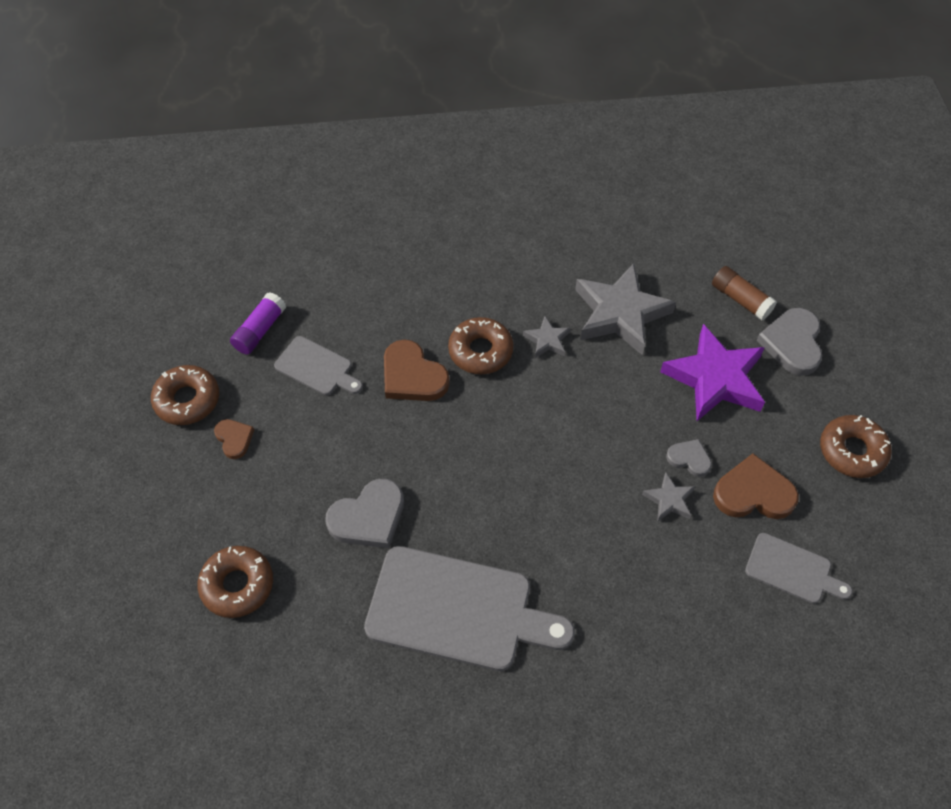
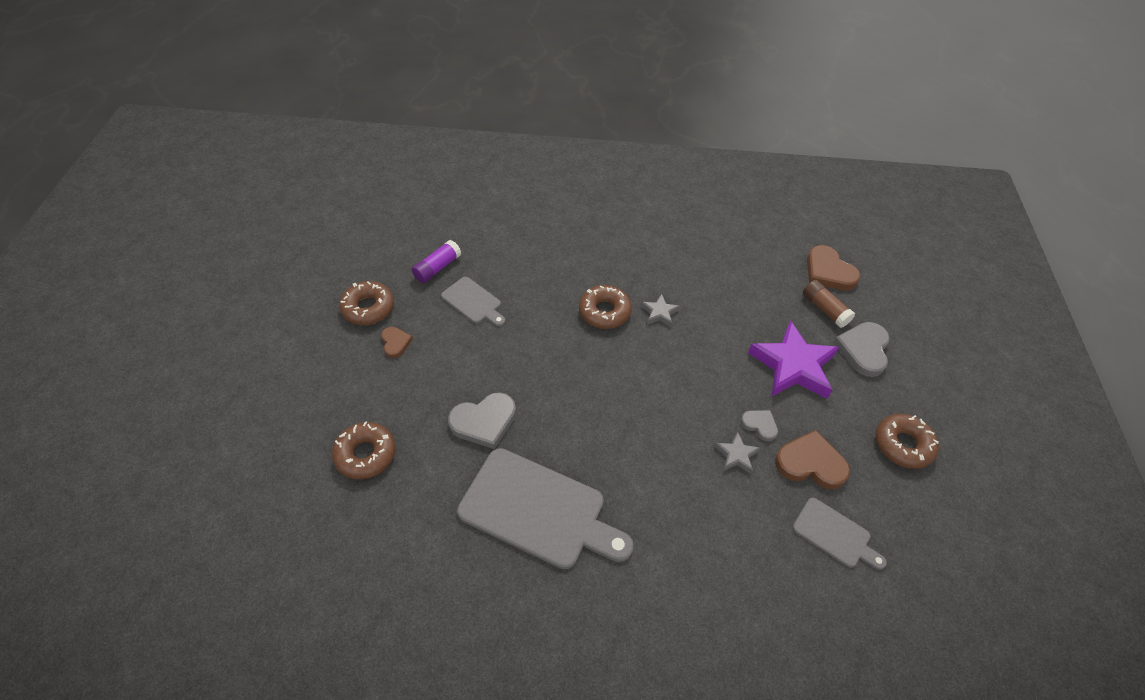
camera: 10 degrees right, 5 degrees down
brown heart [384,340,450,401] -> brown heart moved to [807,245,861,290]
grey star [575,263,676,355] -> none

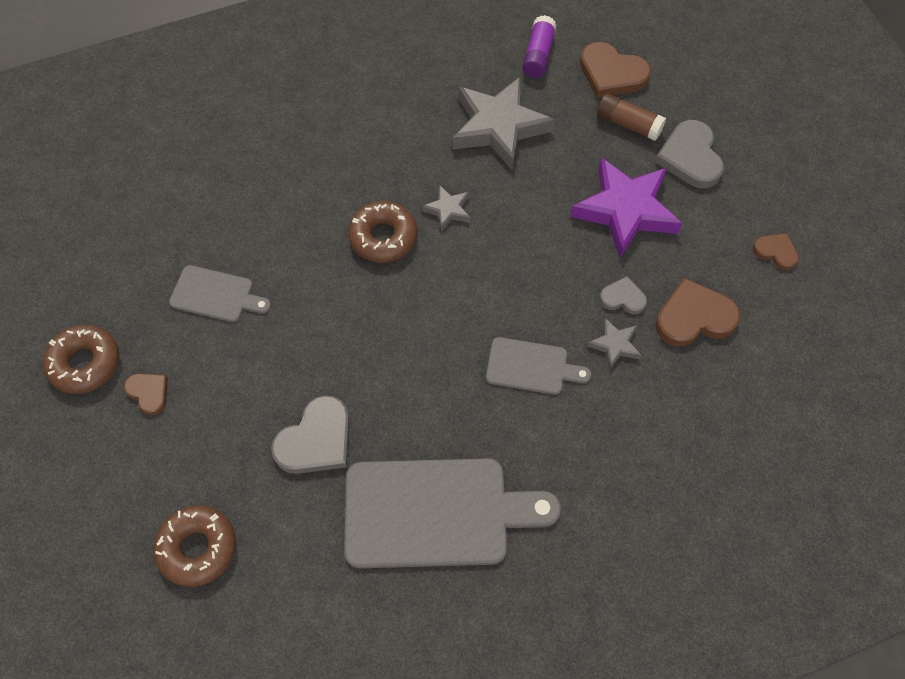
camera: 25 degrees left, 10 degrees up
purple glue stick [412,240,461,283] -> purple glue stick moved to [522,15,556,78]
grey cutting board [793,498,887,570] -> grey cutting board moved to [486,337,591,395]
brown donut [875,414,939,469] -> brown heart [753,233,799,270]
none -> grey star [452,77,555,170]

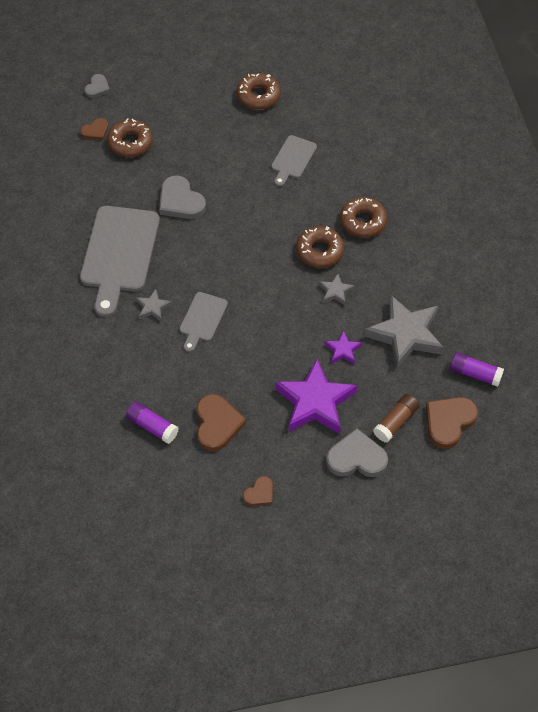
camera: 100 degrees right, 5 degrees down
brown heart [124,373,168,415] -> brown heart moved to [80,118,108,140]
grey star [587,318,642,370] -> grey star moved to [136,289,172,321]
grey heart [599,276,647,314] -> grey heart moved to [84,74,110,98]
none -> purple glue stick [126,402,179,444]
none -> purple star [325,331,362,364]
none -> brown donut [340,197,387,238]

